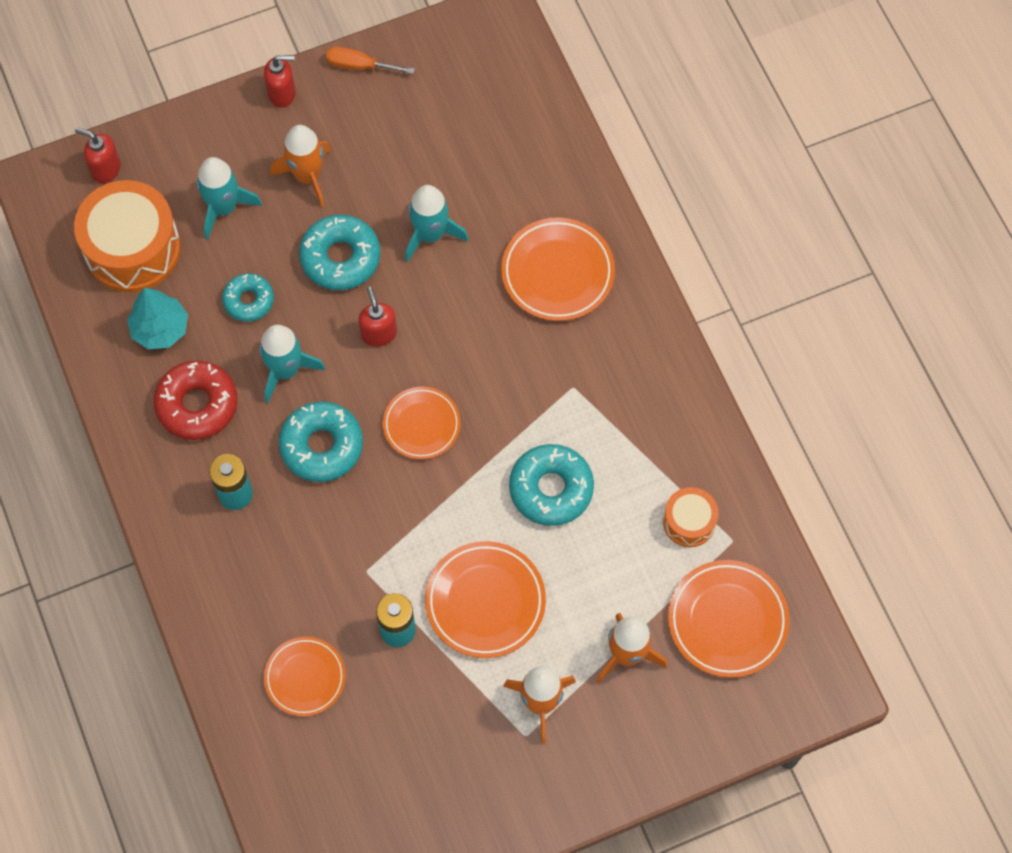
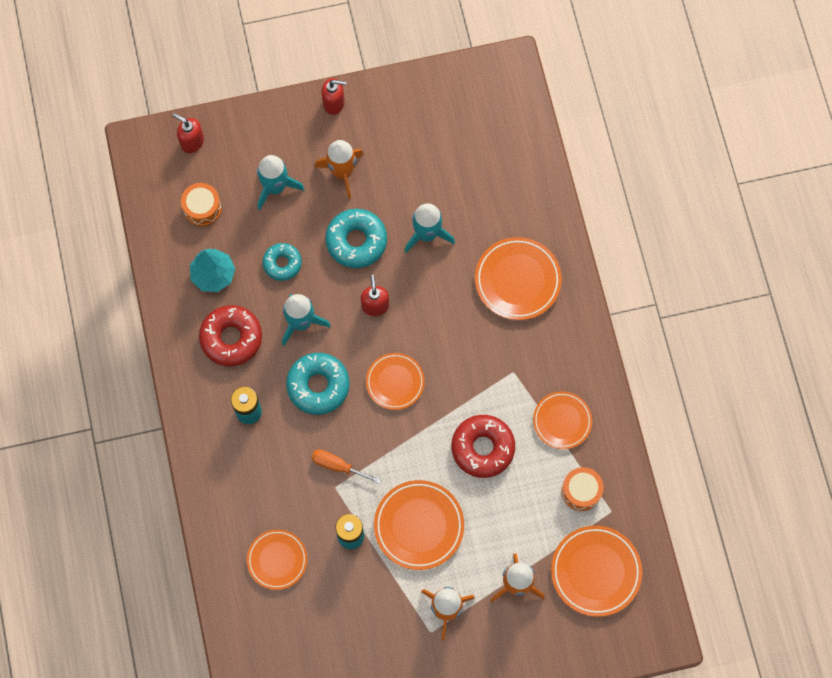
camera: 10 degrees right, 5 degrees up
orange drum [74,180,181,292] -> orange drum [181,183,222,226], size x0.52
orange screwdriver [326,47,415,74] -> orange screwdriver moved to [312,449,381,484]
turquoise donut [509,444,594,526] -> red donut [451,415,515,478]
none -> orange plate [533,392,592,449]

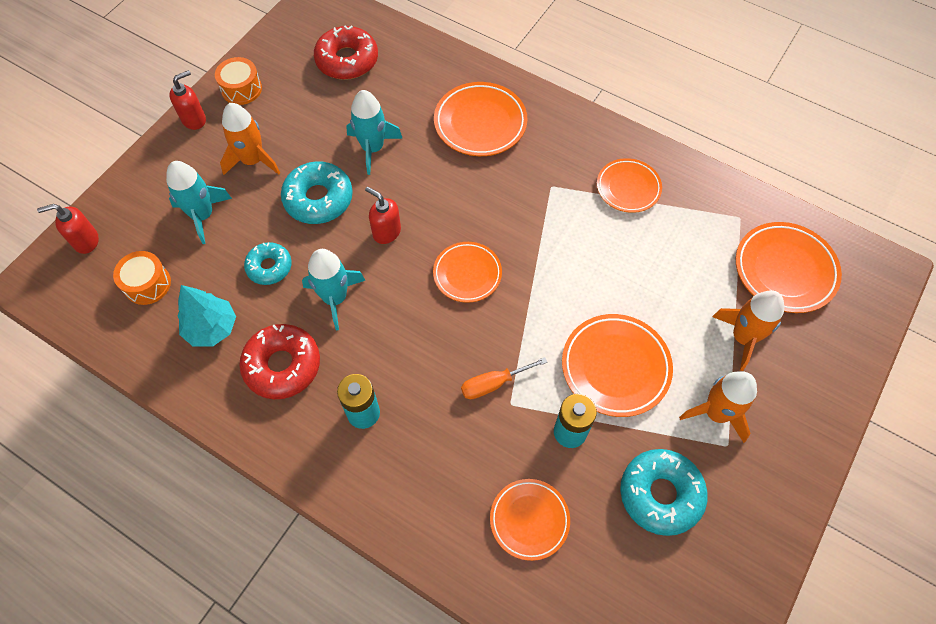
camera: 45 degrees left, 10 degrees down
turquoise donut [286,353,350,415] -> turquoise donut moved to [620,449,708,536]
red donut [451,415,515,478] -> red donut moved to [314,25,378,80]
orange drum [561,467,604,511] -> orange drum moved to [215,57,262,105]

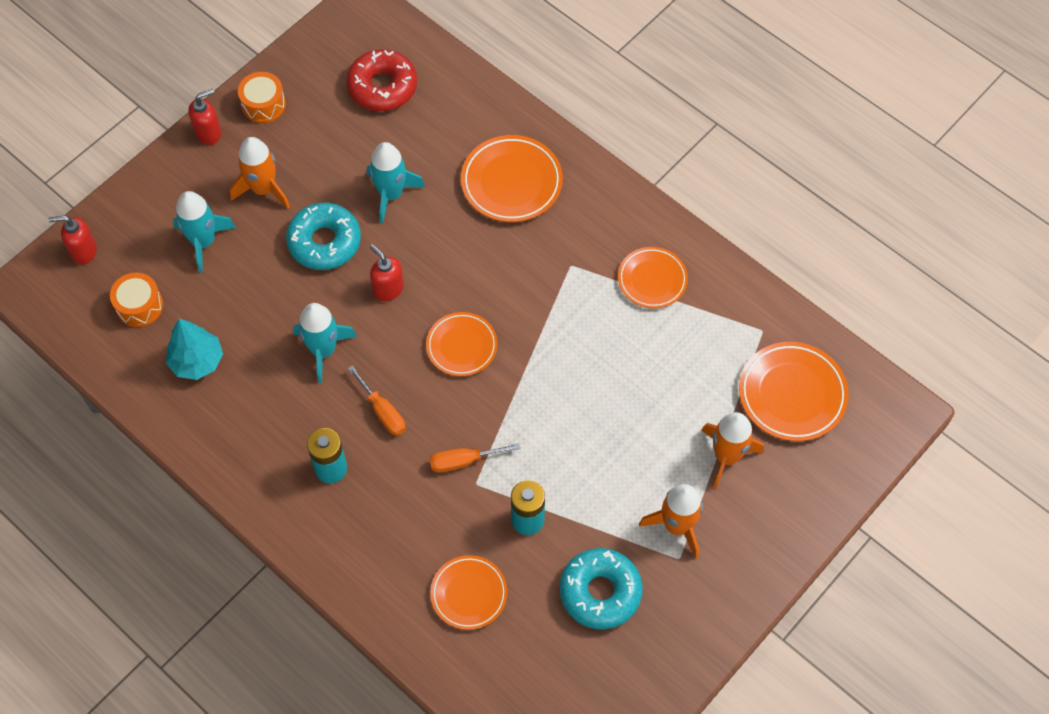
camera: 10 degrees right, 0 degrees up
red donut [239,324,320,399] -> none
turquoise donut [244,242,292,285] -> none
orange plate [562,314,673,417] -> none
none -> orange screwdriver [348,365,405,436]

